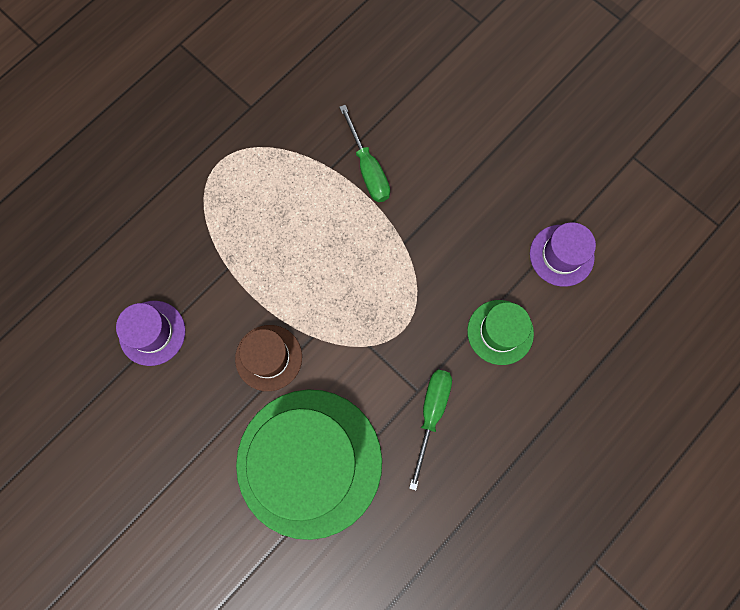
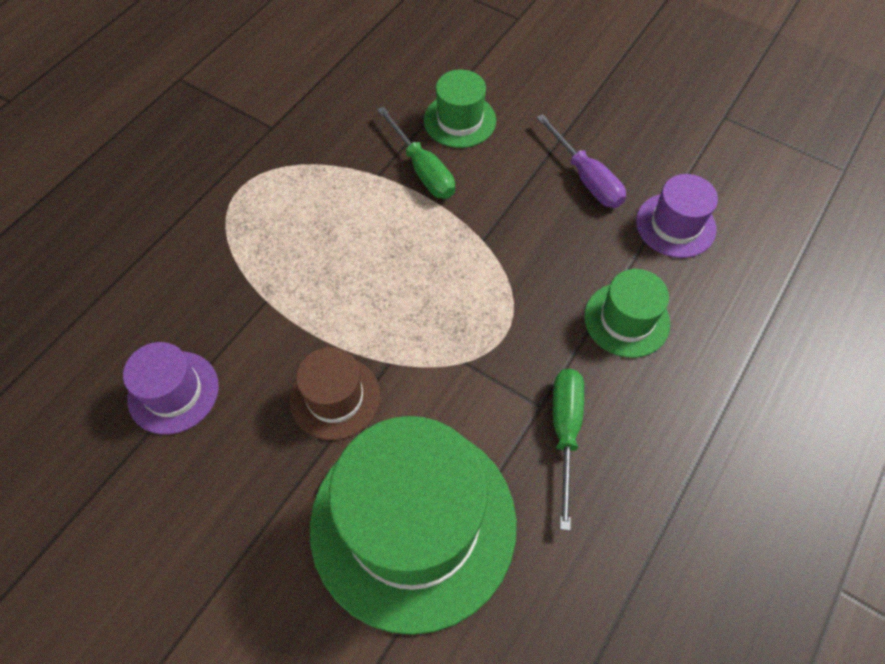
camera: 10 degrees left, 15 degrees down
none -> green hat [424,70,496,148]
none -> purple screwdriver [536,114,626,208]

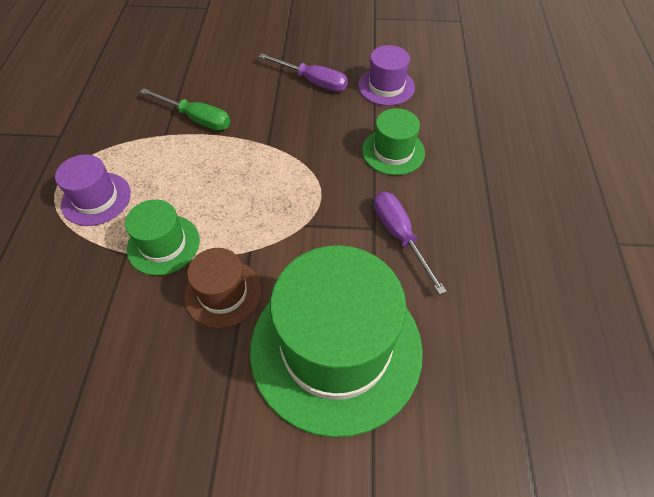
camera: 30 degrees left, 5 degrees down
purple hat [123,342,219,434] -> purple hat moved to [55,154,131,226]
green hat [424,70,496,148] -> green hat moved to [125,200,200,276]
green screwdriver [553,369,584,531] -> purple screwdriver [374,191,446,295]

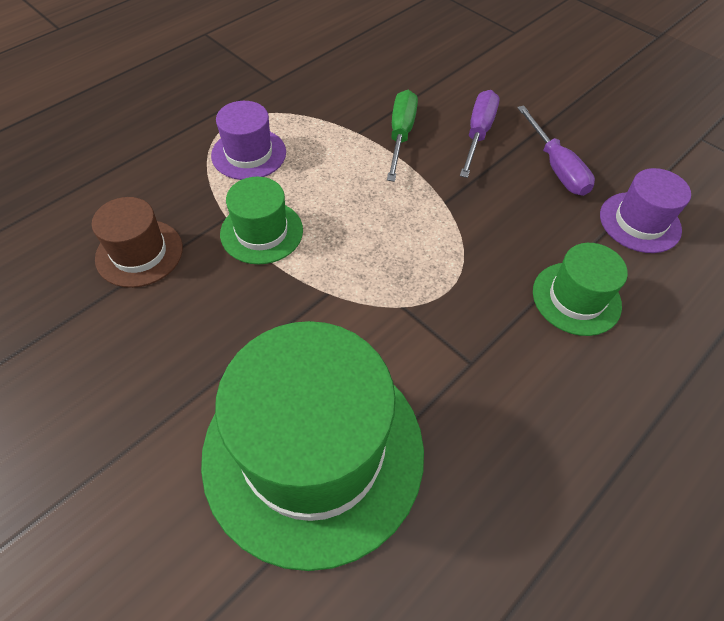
camera: 40 degrees right, 0 degrees up
green screwdriver [140,88,230,131] -> green screwdriver turned 150 degrees counterclockwise [387,90,418,182]
brown hat [184,248,261,328] -> brown hat moved to [92,197,183,288]
purple screwdriver [374,191,446,295] -> purple screwdriver moved to [460,90,499,178]

